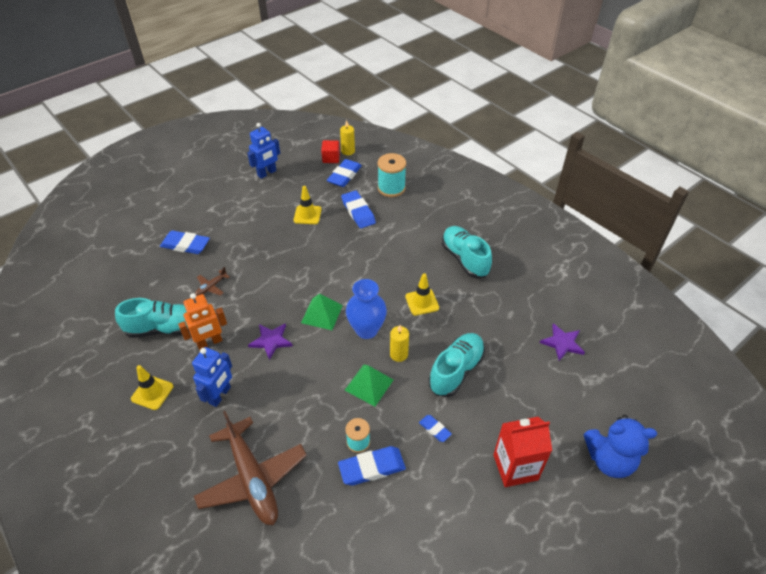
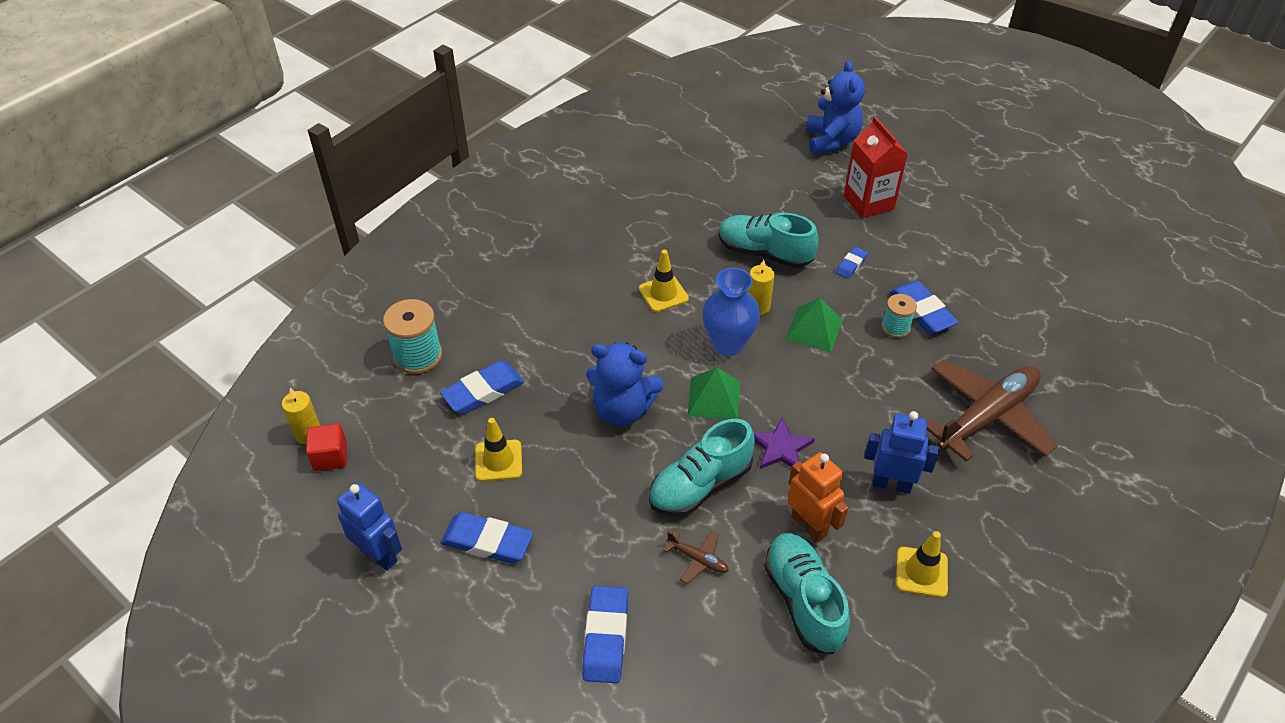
camera: 100 degrees left, 0 degrees up
blue eraser [327,159,362,187] -> blue eraser moved to [440,512,533,563]
turquoise shoe [442,226,492,278] -> turquoise shoe moved to [649,419,755,517]
purple star [540,323,585,361] -> none
none -> blue teddy bear [586,343,664,426]

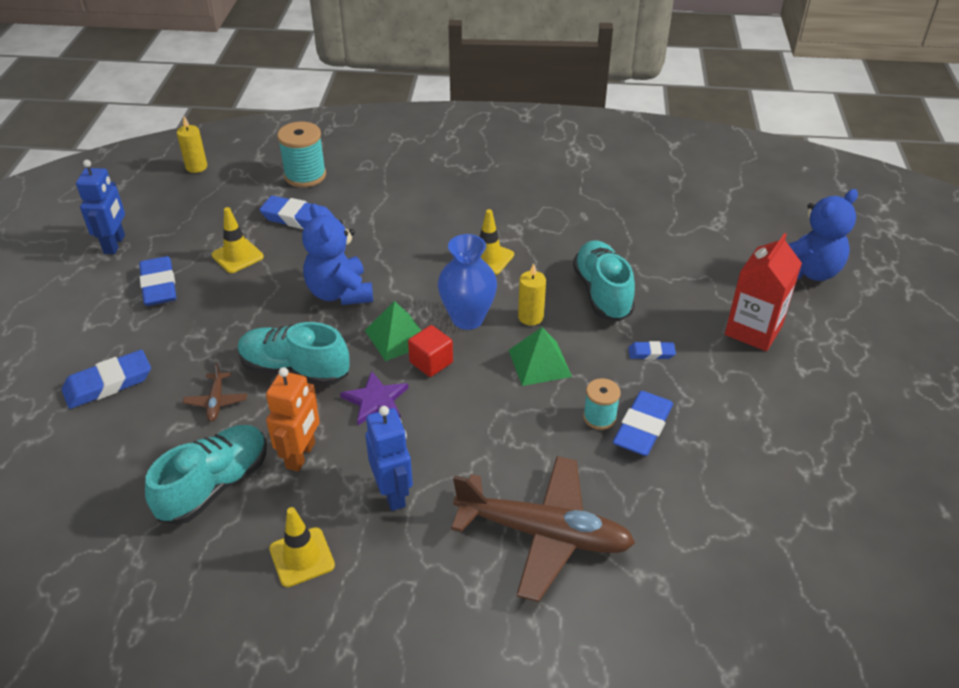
camera: 55 degrees right, 5 degrees down
red cube [306,424,347,471] -> red cube moved to [408,325,453,377]

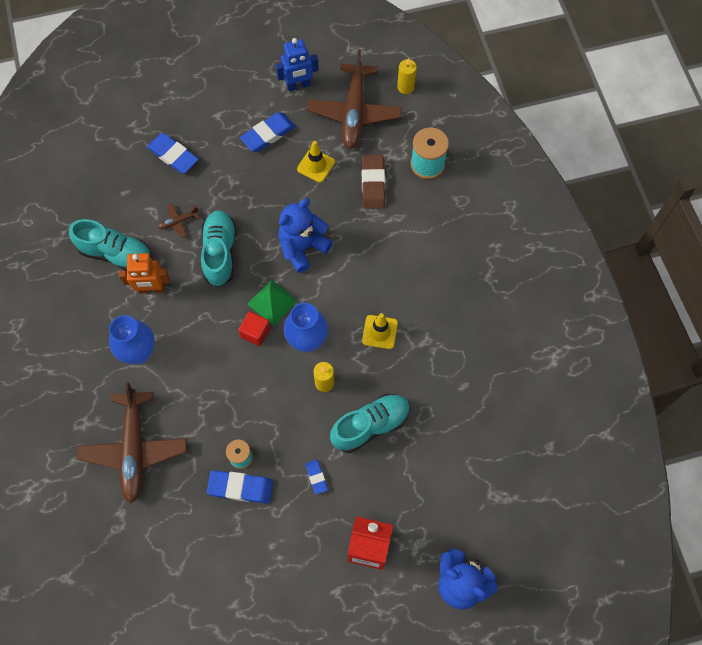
camera: 70 degrees right, 25 degrees up
blue eraser [259,195,335,229] -> brown eraser [362,155,385,209]
yellow traffic cone [269,507,335,587] -> none
purple star [340,371,409,425] -> none
blue robot [365,406,413,511] -> blue vase [109,315,155,364]
green pyramid [508,327,572,386] -> none
none -> brown plane [307,50,402,149]

